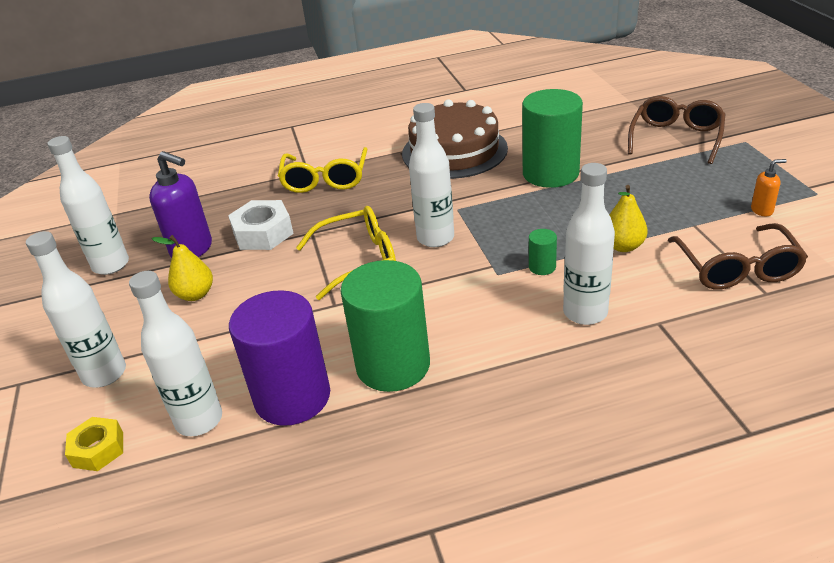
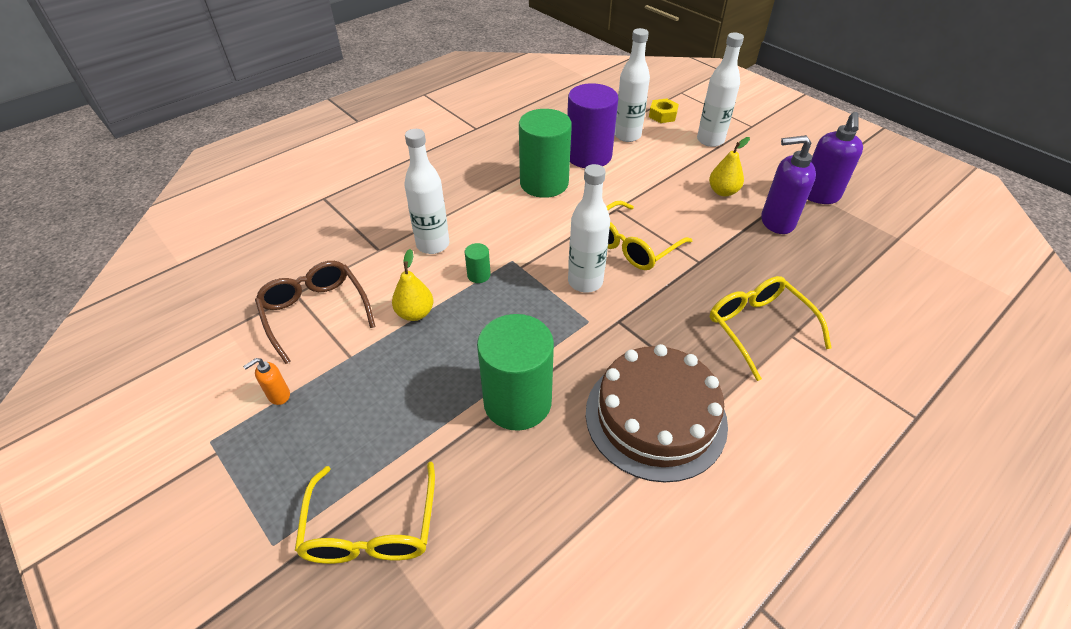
camera: 150 degrees right, 10 degrees up
white bottle [48,136,129,275] -> purple soap dispenser [807,112,863,204]
white nut [228,200,294,250] -> none
brown glasses [628,96,726,164] -> yellow glasses [295,462,435,564]

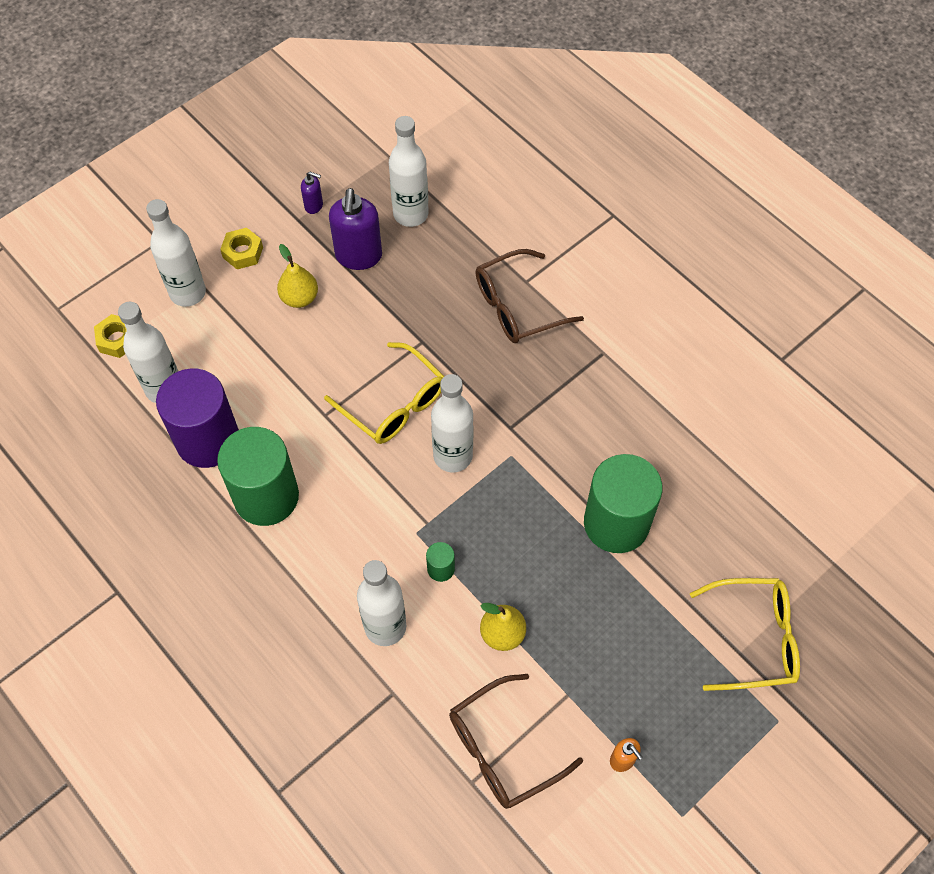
camera: 90 degrees left, 15 degrees up
brown cake [586,344,728,483] -> none
yellow glasses [710,276,832,381] -> brown glasses [475,249,584,343]
purple soap dispenser [807,112,863,204] -> purple soap dispenser [301,172,323,214], size x0.49
none -> yellow nut [220,228,263,269]
none -> white bottle [389,116,429,227]

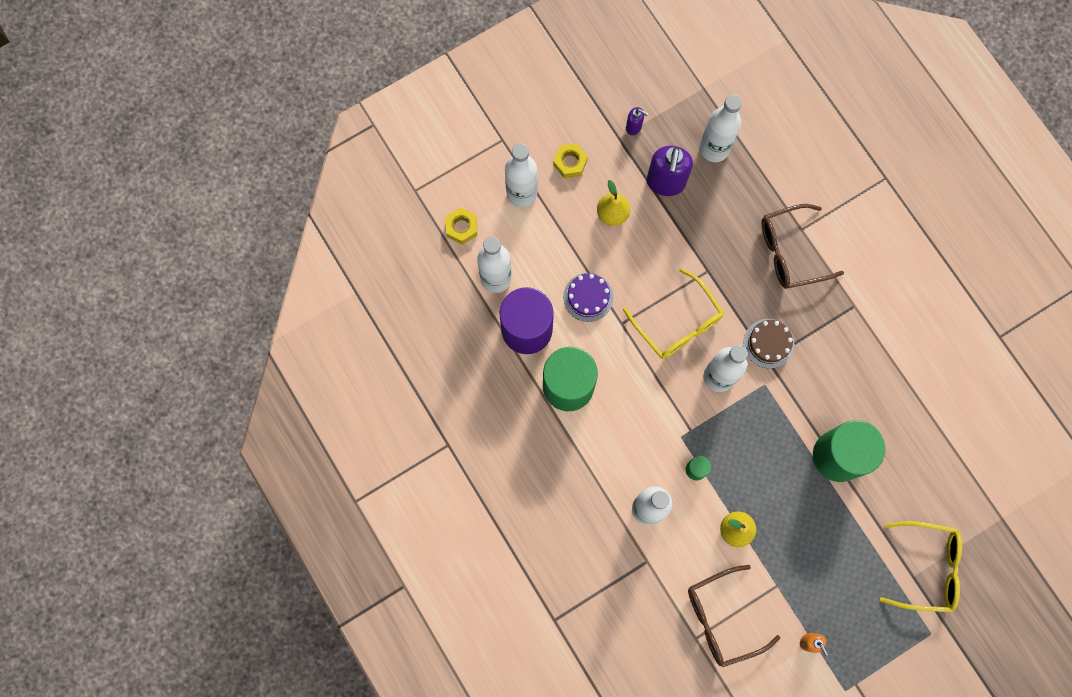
camera: 10 degrees right, 15 degrees up
none -> purple cake [563,273,613,322]
none -> brown cake [744,319,794,368]

